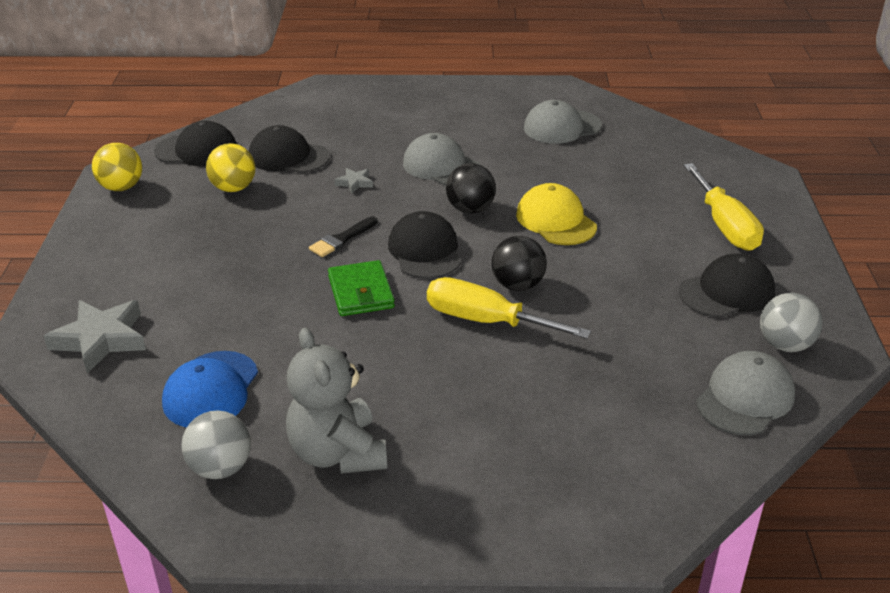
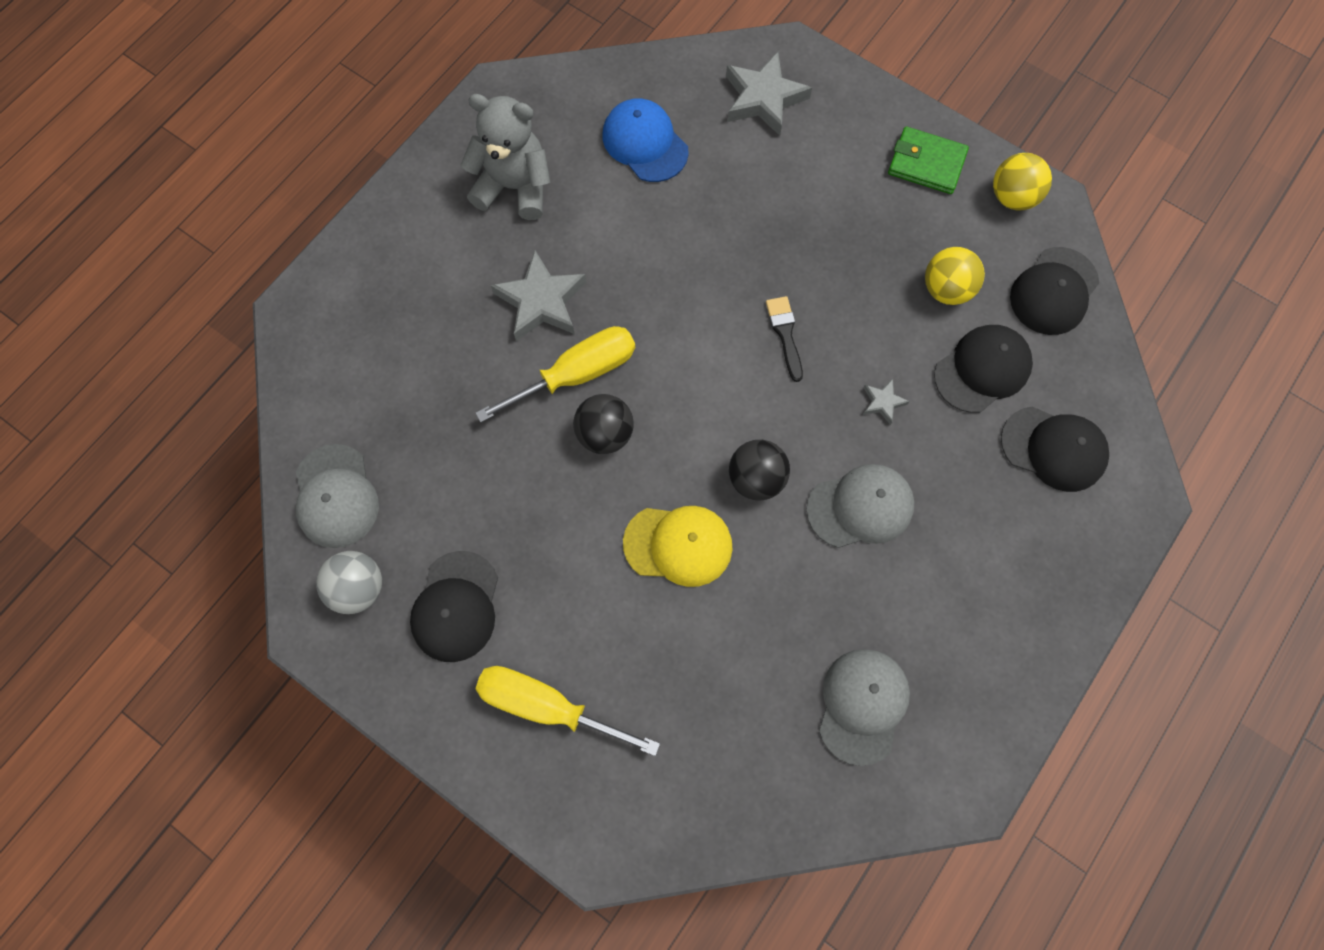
camera: 125 degrees right, 35 degrees up
grey ball [181,410,251,479] -> none
green wallet [328,260,395,316] -> green wallet moved to [888,126,969,194]
black cap [388,211,461,279] -> black cap moved to [1001,407,1109,492]
none -> grey star [491,250,587,341]

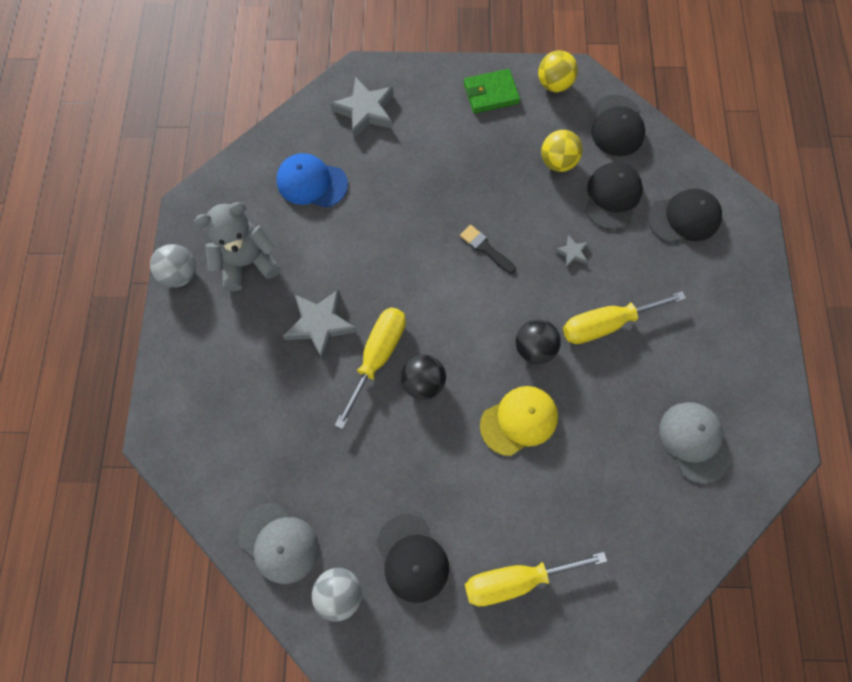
camera: 35 degrees left, 0 degrees up
grey cap [806,464,914,548] -> yellow screwdriver [563,291,686,344]
none -> grey ball [150,244,196,287]

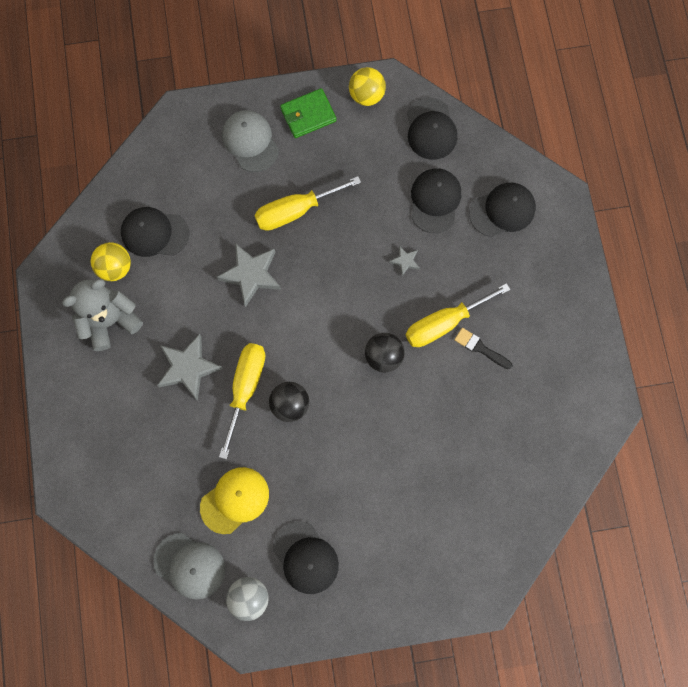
camera: 10 degrees left, 5 degrees up
grey ball [150,244,196,287] -> none
blue cap [276,153,348,208] -> black cap [121,207,189,257]
grey star [330,76,394,138] -> grey star moved to [217,243,281,307]
black brush [460,225,516,274] -> black brush moved to [454,328,512,369]
yellow screwdriver [465,552,607,606] -> yellow screwdriver moved to [255,176,361,231]
yellow cap [480,386,558,456] -> yellow cap moved to [200,467,269,534]
yellow ball [541,130,583,172] -> yellow ball moved to [90,242,131,281]
grey cap [660,402,731,484] -> grey cap moved to [222,110,279,172]

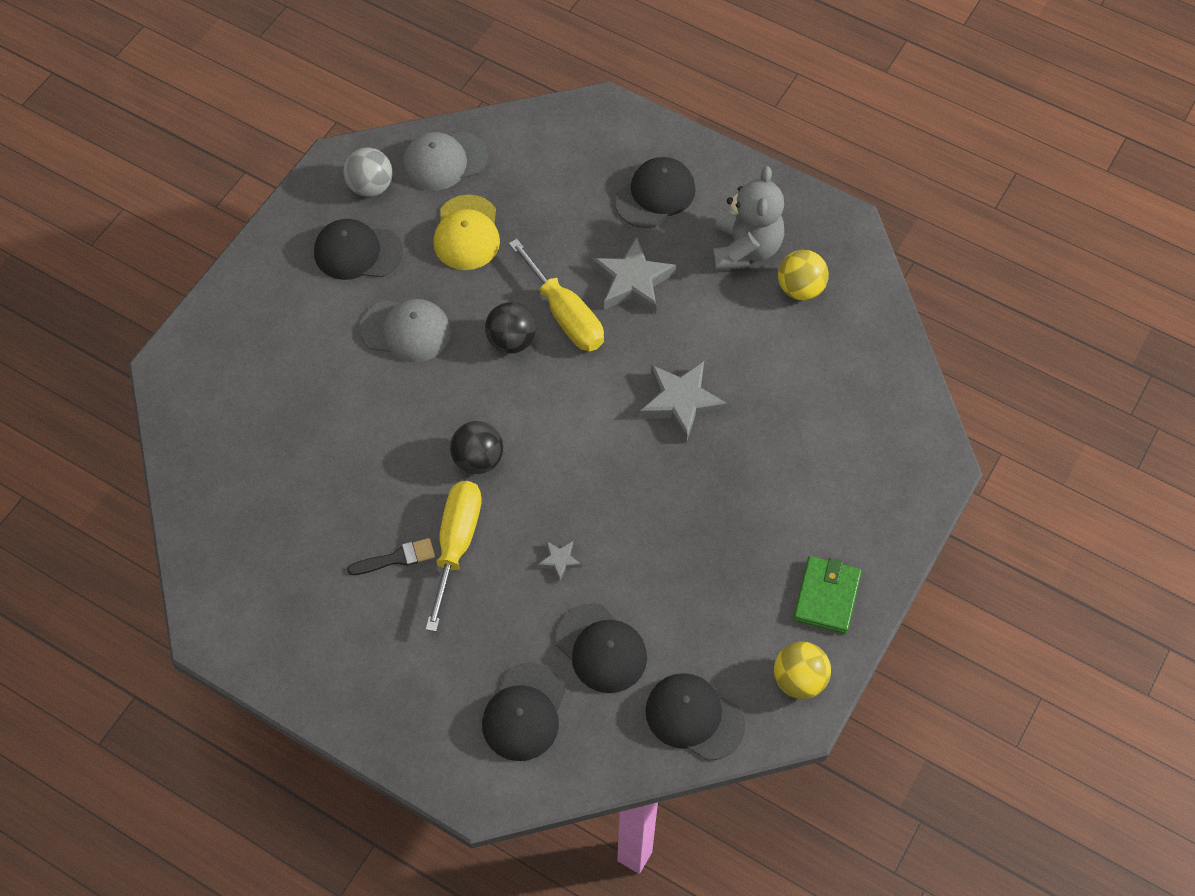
camera: 130 degrees right, 15 degrees down
black cap [121,207,189,257] -> black cap moved to [614,157,696,228]
grey cap [222,110,279,172] -> grey cap moved to [360,299,451,362]
yellow screwdriver [255,176,361,231] -> none

